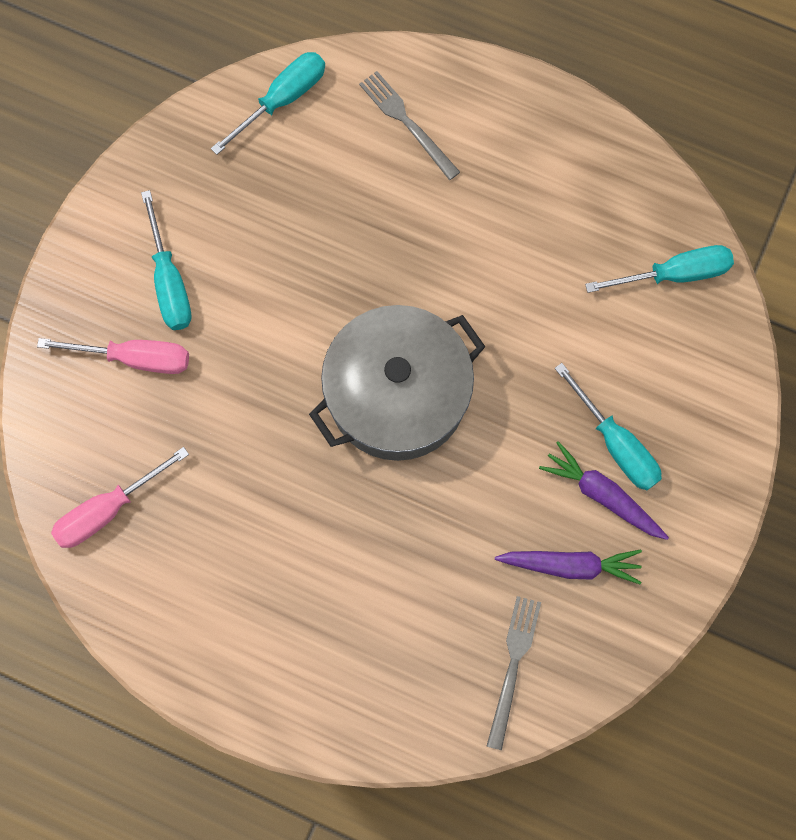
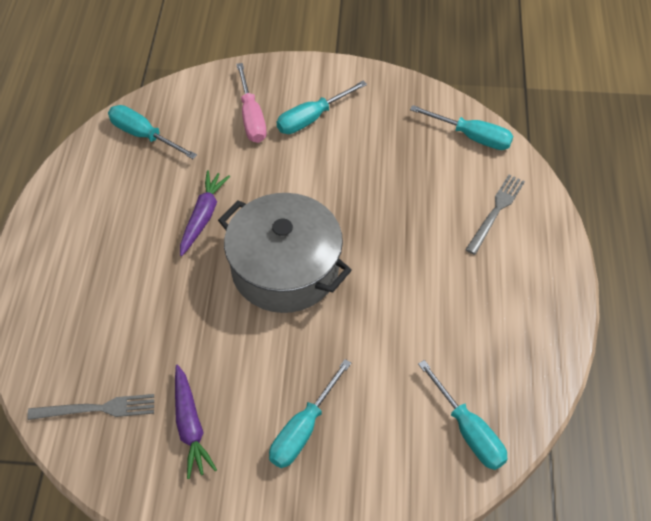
camera: 70 degrees right, 20 degrees down
pink screwdriver [51,447,189,548] -> turquoise screwdriver [108,105,197,159]
purple carrot [539,441,669,540] -> purple carrot moved to [180,170,230,256]

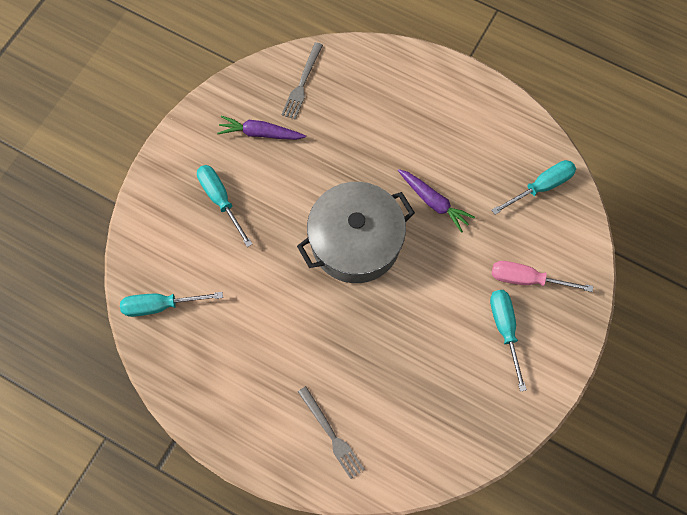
camera: 115 degrees right, 15 degrees up
turquoise screwdriver [410,105,513,150] -> none

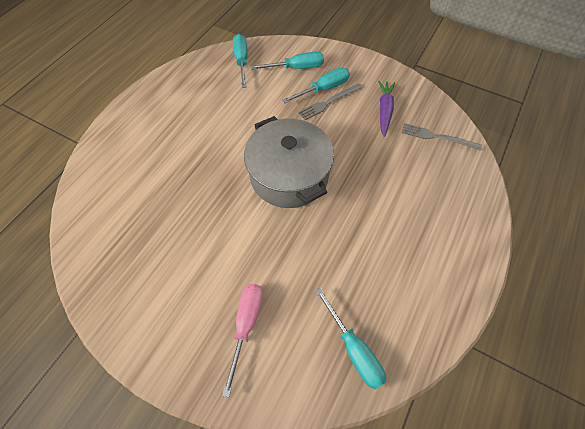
camera: 90 degrees right, 10 degrees down
grey fork [298,386,365,479] -> grey fork moved to [298,83,362,120]
purple carrot [398,169,475,233] -> none
turquoise screwdriver [490,290,527,392] -> turquoise screwdriver moved to [251,52,324,70]

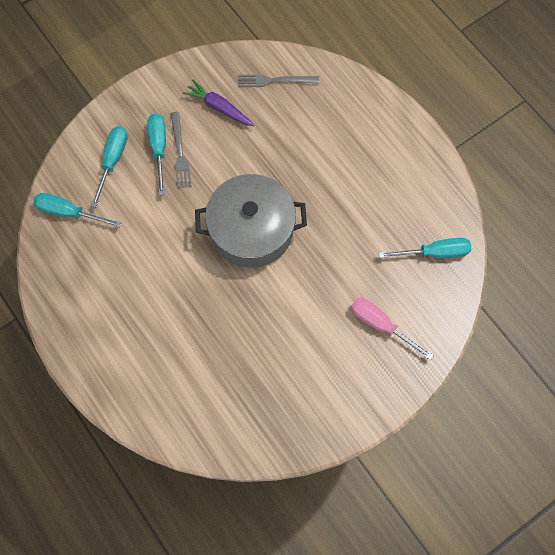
camera: 65 degrees left, 10 degrees up
grey fork [402,123,482,151] -> grey fork turned 45 degrees clockwise [238,75,319,87]

